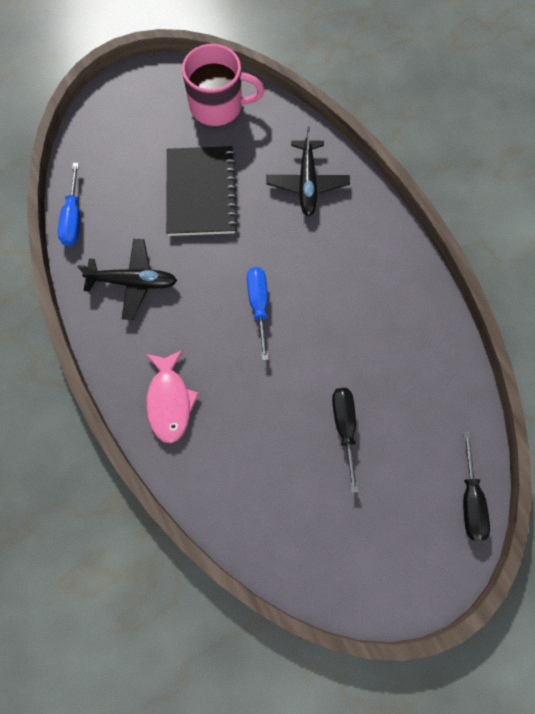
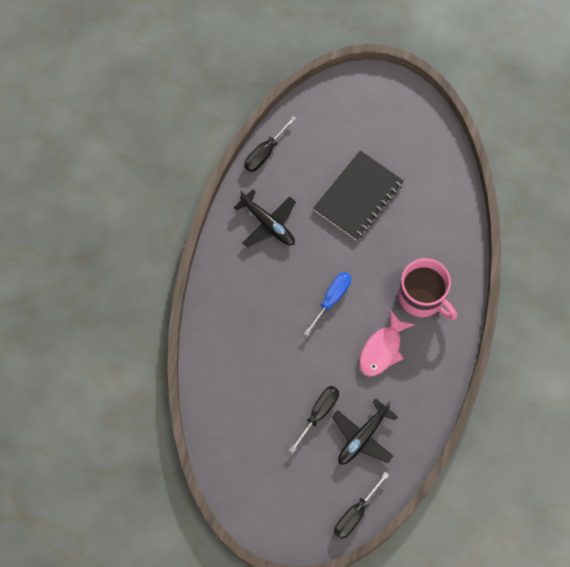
camera: 40 degrees right, 0 degrees up
blue screwdriver [58,163,80,246] -> black screwdriver [244,116,296,172]
pink fish [146,350,199,443] -> pink fish moved to [359,309,415,377]
pink mug [182,44,265,126] -> pink mug moved to [399,258,457,320]
black plane [266,127,350,216] -> black plane moved to [332,398,398,464]

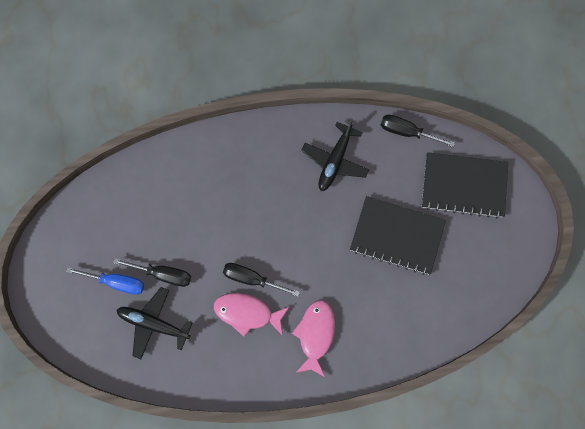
camera: 70 degrees right, 5 degrees up
blue screwdriver [304,272,351,337] -> blue screwdriver moved to [66,267,144,295]
black screwdriver [334,472,389,539] -> black screwdriver moved to [223,263,300,297]
pink mug [399,258,457,320] -> pink fish [292,300,335,378]
none -> black notebook [422,152,508,219]

